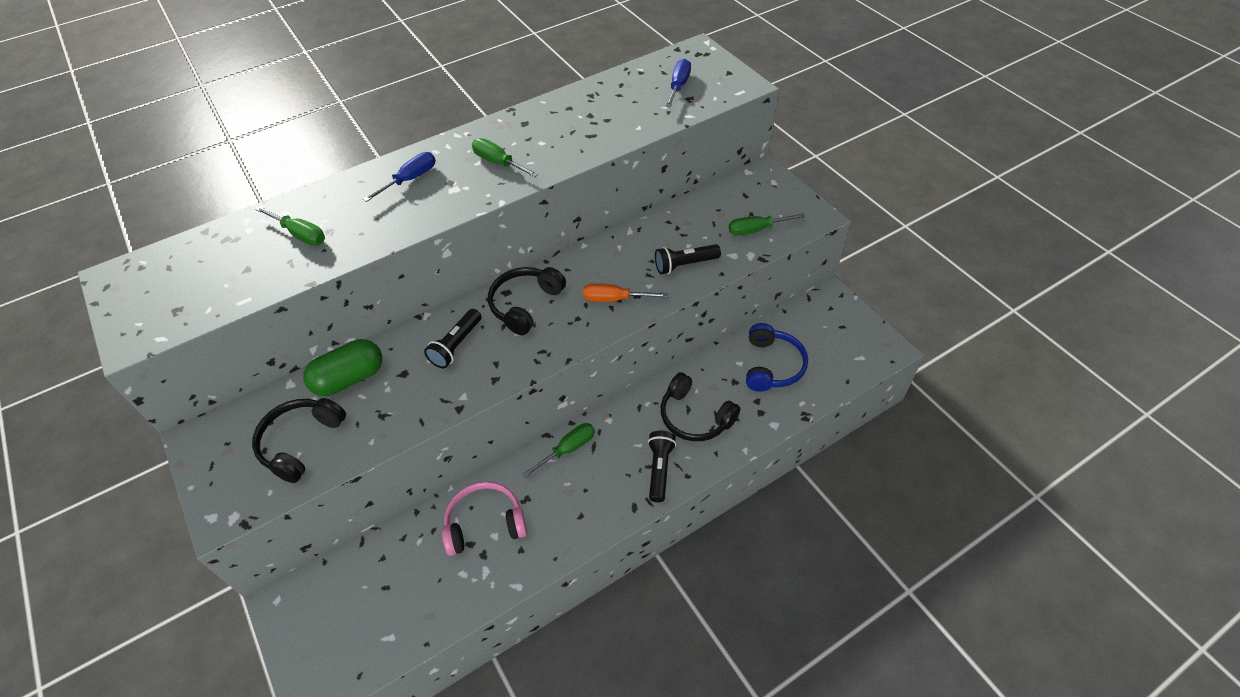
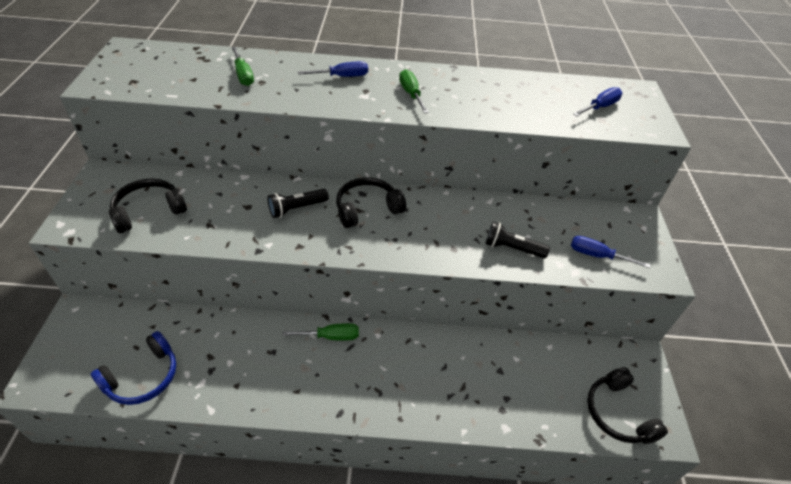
camera: 30 degrees right, 5 degrees down
green capsule [303,339,382,396] -> none
pink headphones [442,481,527,556] -> none
orange screwdriver [583,283,668,302] -> none
black flashlight [648,431,676,502] -> none
black headphones [661,372,740,441] -> black headphones moved to [587,367,668,444]
green screwdriver [729,213,805,236] -> blue screwdriver [571,236,651,268]
blue headphones [746,323,808,392] -> blue headphones moved to [91,331,176,405]

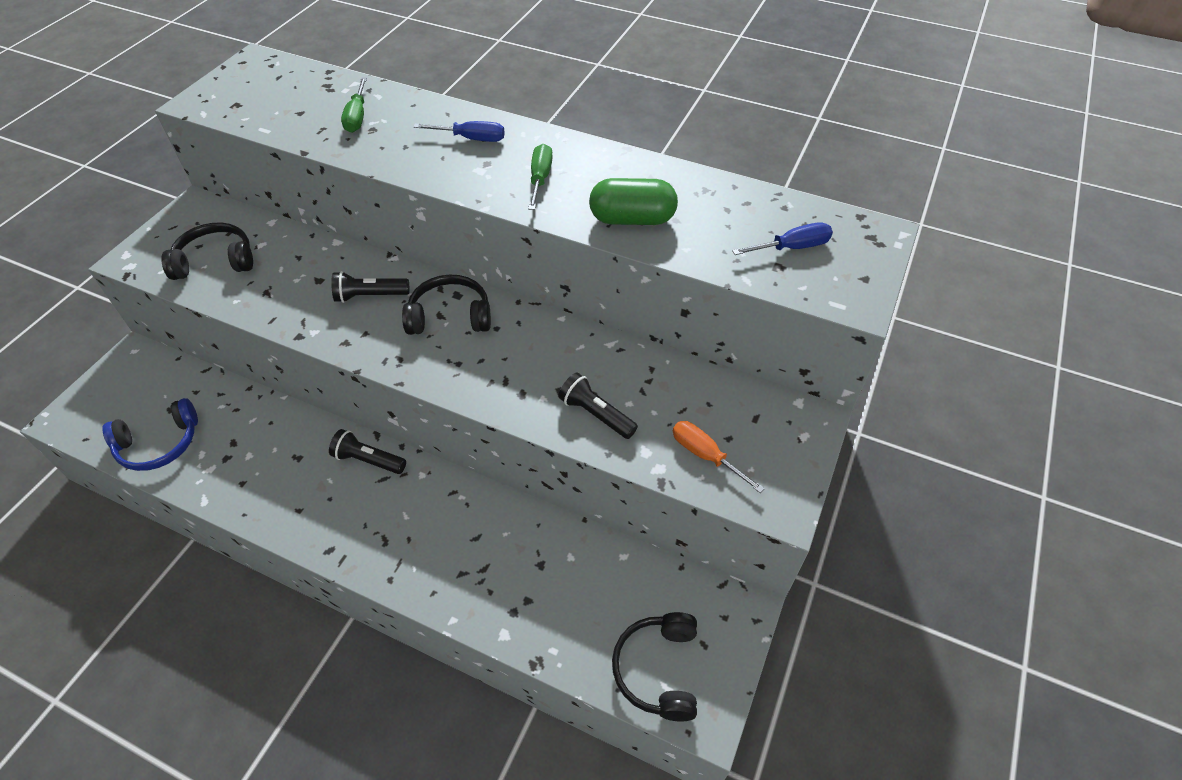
camera: 25 degrees right, 5 degrees up
green screwdriver [283,323,359,340] -> black flashlight [329,429,406,474]
blue screwdriver [571,236,651,268] -> orange screwdriver [673,421,765,493]
none -> green capsule [589,178,678,225]

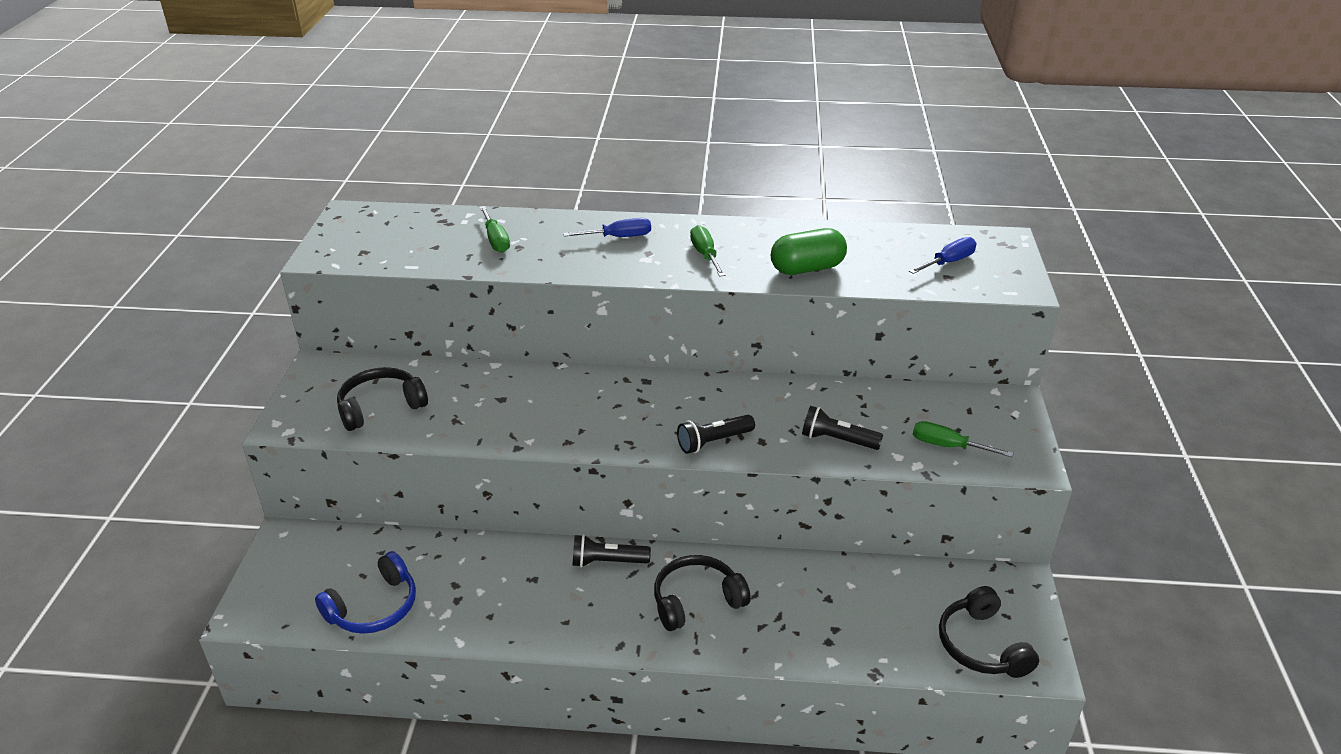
camera: 20 degrees left, 15 degrees down
black flashlight [331,271,409,303] -> black flashlight moved to [677,415,755,454]
black headphones [402,274,491,335] -> black headphones moved to [654,555,751,631]
orange screwdriver [673,421,765,493] -> green screwdriver [913,421,1014,457]

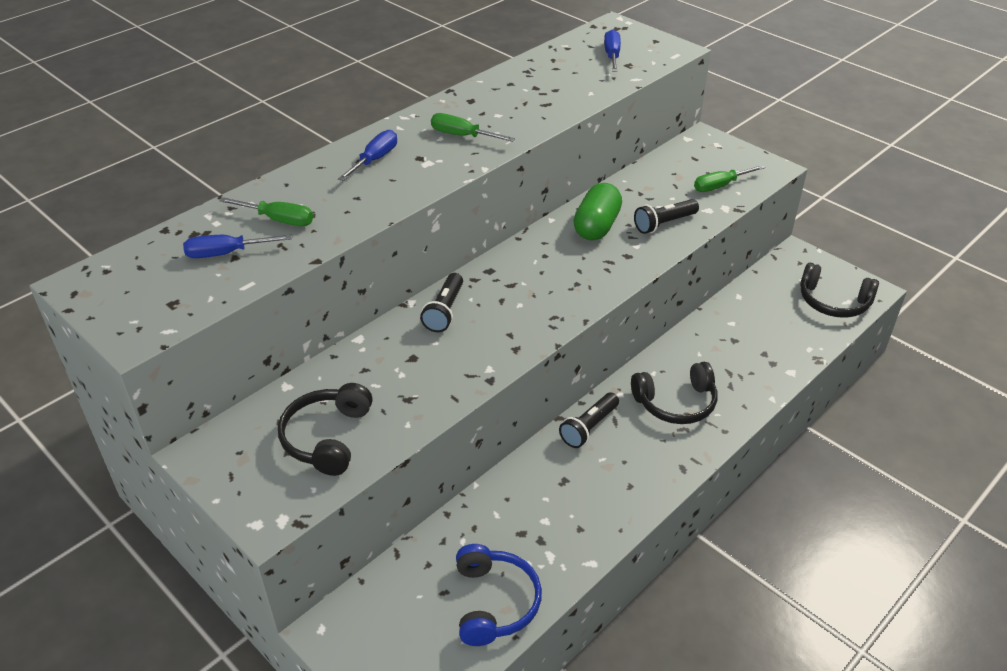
camera: 50 degrees left, 5 degrees up
black headphones [654,555,751,631] -> black headphones turned 120 degrees counterclockwise [631,362,717,424]
black flashlight [677,415,755,454] -> black flashlight moved to [420,273,463,332]
green capsule [771,228,847,275] -> green capsule moved to [573,183,622,240]
none -> blue screwdriver [183,235,292,258]

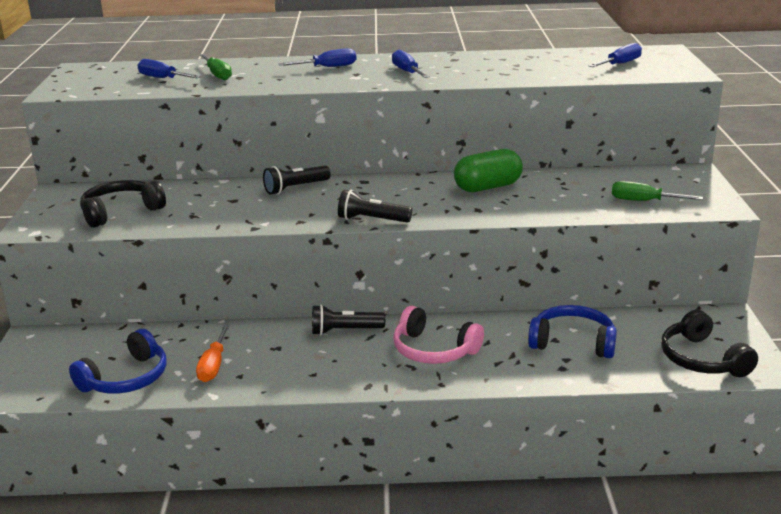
camera: 45 degrees right, 15 degrees down
green screwdriver [431,113,515,142] -> blue screwdriver [392,50,429,78]
black headphones [631,362,717,424] -> pink headphones [393,306,484,364]
black flashlight [634,199,699,234] -> black flashlight moved to [338,190,412,223]
none -> orange screwdriver [196,325,230,382]
none -> blue headphones [528,305,617,358]

